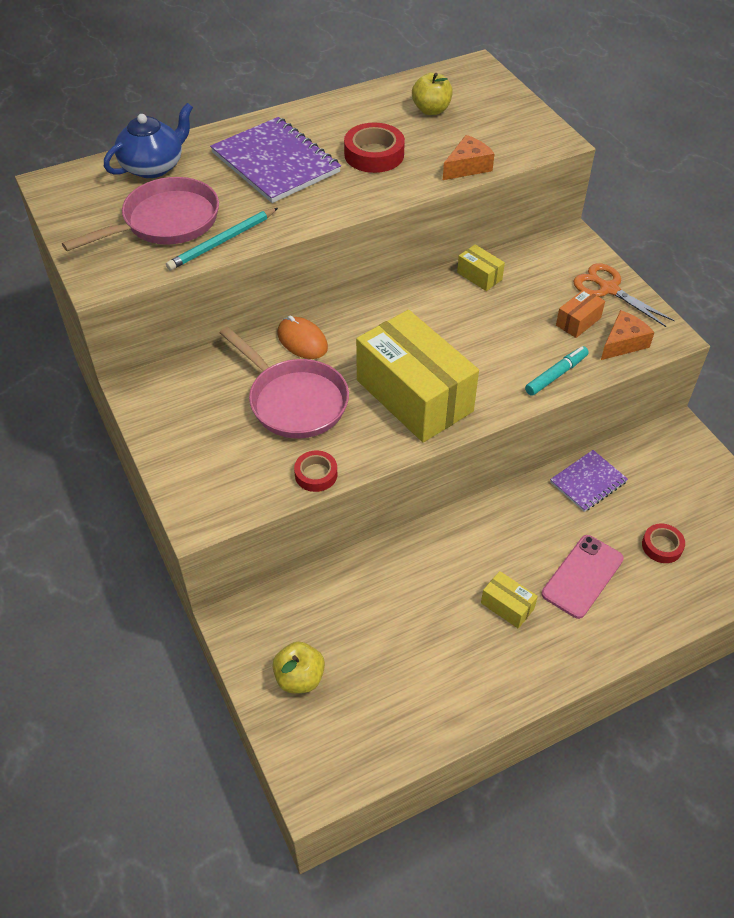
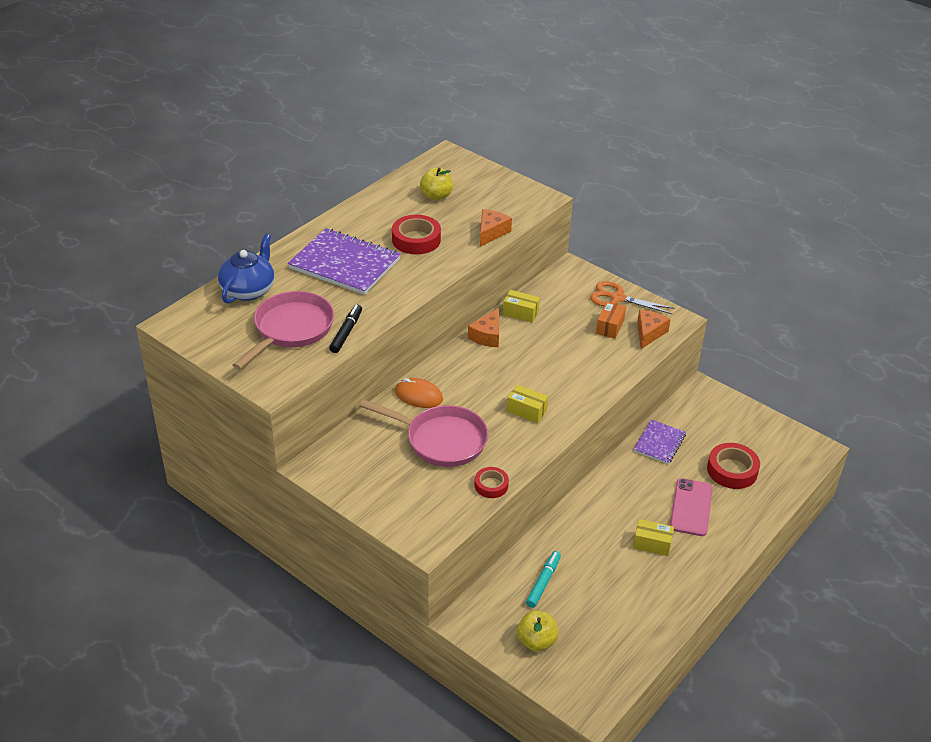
camera: 25 degrees left, 10 degrees down
turquoise pencil [166,208,278,270] -> black marker [329,305,362,353]
yellow box [356,310,479,442] -> yellow box [507,385,548,423], size x0.41
turquoise marker [525,346,589,396] -> turquoise marker moved to [526,551,561,608]
red tape [642,524,685,563] -> red tape [707,443,760,489], size x1.65
none -> orange cheese [468,308,499,347]

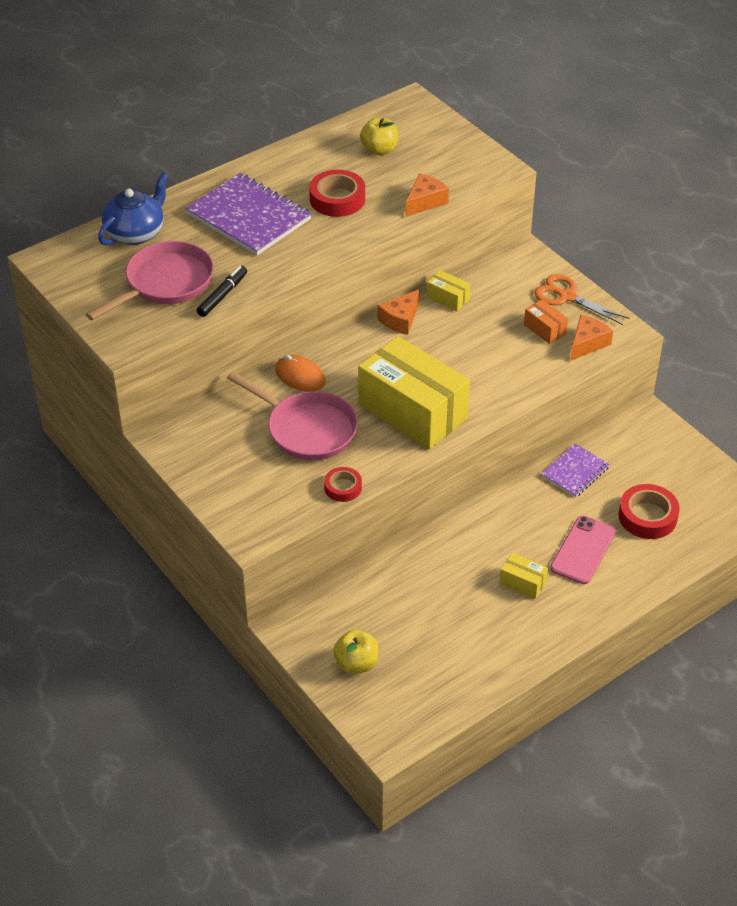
camera: 15 degrees right, 5 degrees up
yellow box [507,385,548,423] -> yellow box [358,336,470,450], size x2.41
turquoise marker [526,551,561,608] -> none
orange box [596,301,626,339] -> orange box turned 75 degrees counterclockwise [524,299,568,344]

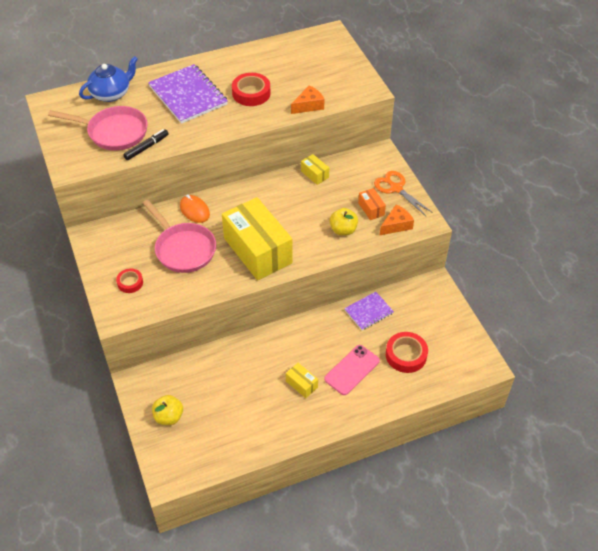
camera: 15 degrees right, 5 degrees up
pink pan [86,241,214,321] -> pink pan turned 45 degrees clockwise [48,106,148,151]
red tape [324,467,362,502] -> red tape moved to [116,268,143,293]
yellow apple [360,117,398,155] -> yellow apple moved to [329,208,358,236]
orange cheese [378,290,419,335] -> none

